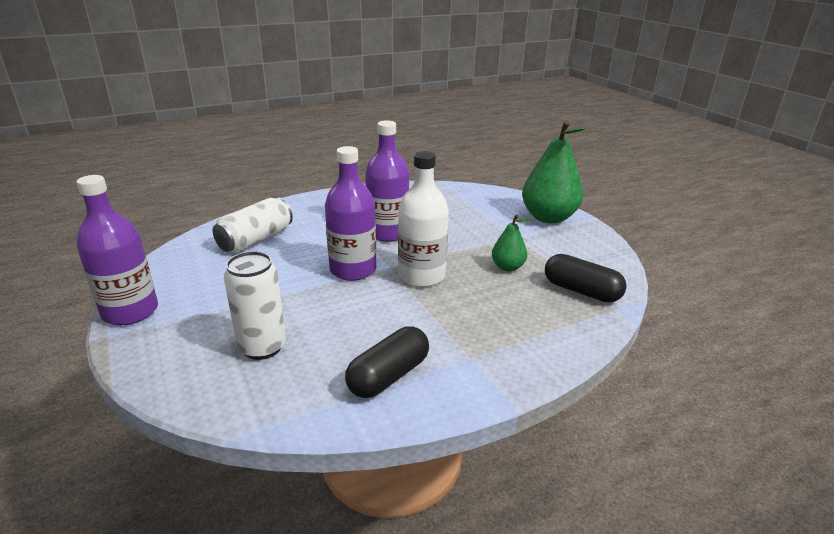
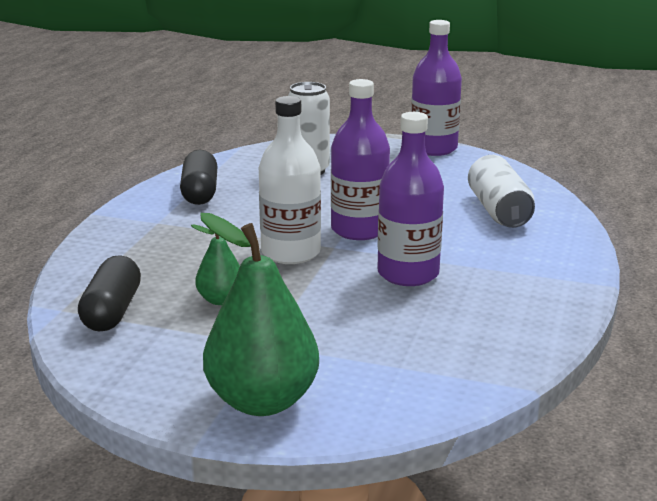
camera: 135 degrees right, 5 degrees down
black capsule [545,254,627,302] -> black capsule turned 75 degrees counterclockwise [78,256,141,331]

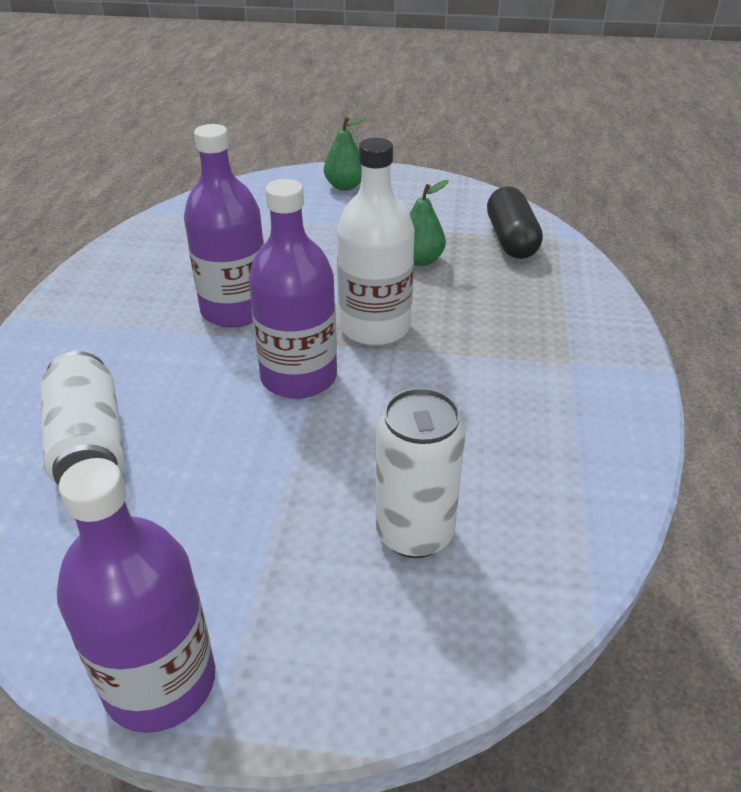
camera: 170 degrees right, 15 degrees up
black capsule [180,150,218,205] -> none
green pear [200,213,319,416] -> green pear [324,117,366,191], size x0.51

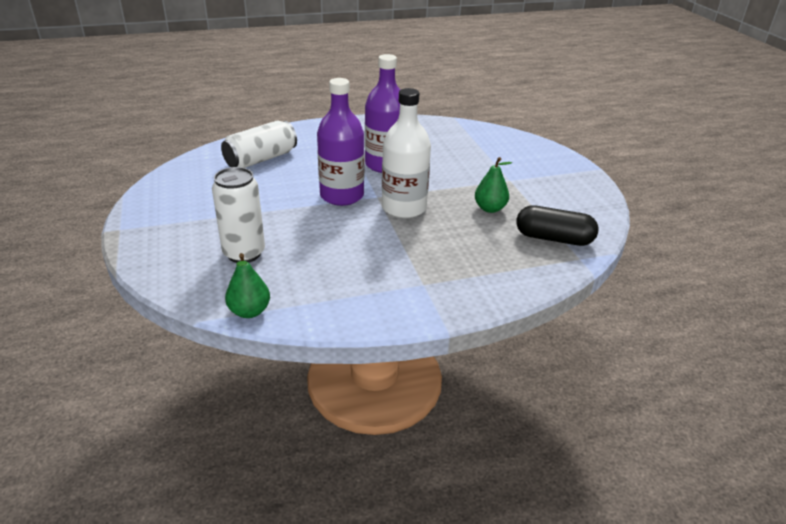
camera: 65 degrees right, 5 degrees down
purple bottle [57,458,215,733] -> none
green pear [324,117,366,191] -> green pear moved to [225,253,270,318]
black capsule [487,187,543,259] -> black capsule turned 45 degrees clockwise [516,205,599,246]

